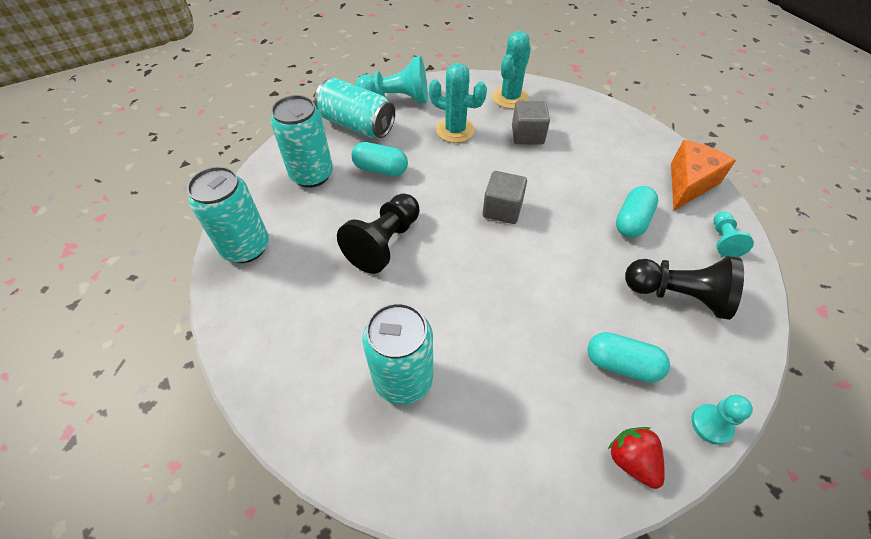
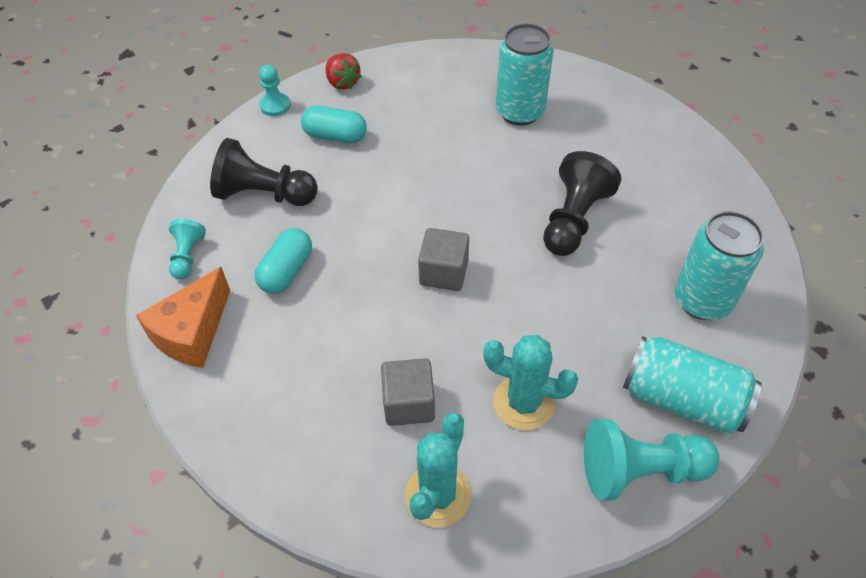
camera: 175 degrees right, 0 degrees up
turquoise can [187,166,269,263] -> none
turquoise capsule [352,142,408,176] -> none

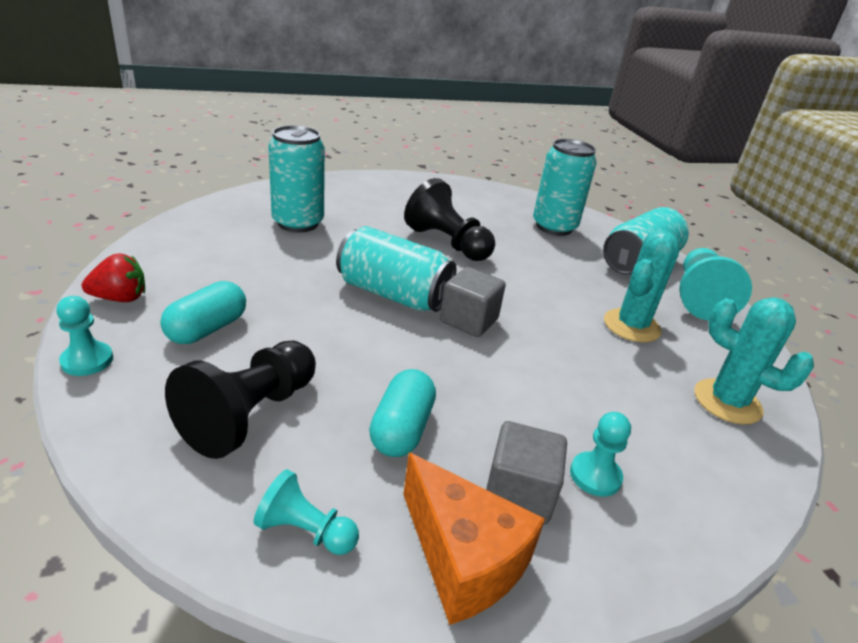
camera: 75 degrees left, 20 degrees down
turquoise capsule [255,228,312,294] -> turquoise capsule turned 60 degrees clockwise [369,369,436,457]
grey cube [381,358,435,426] -> grey cube moved to [486,421,567,525]
none -> turquoise can [336,226,456,312]
none -> turquoise pawn [570,412,631,497]

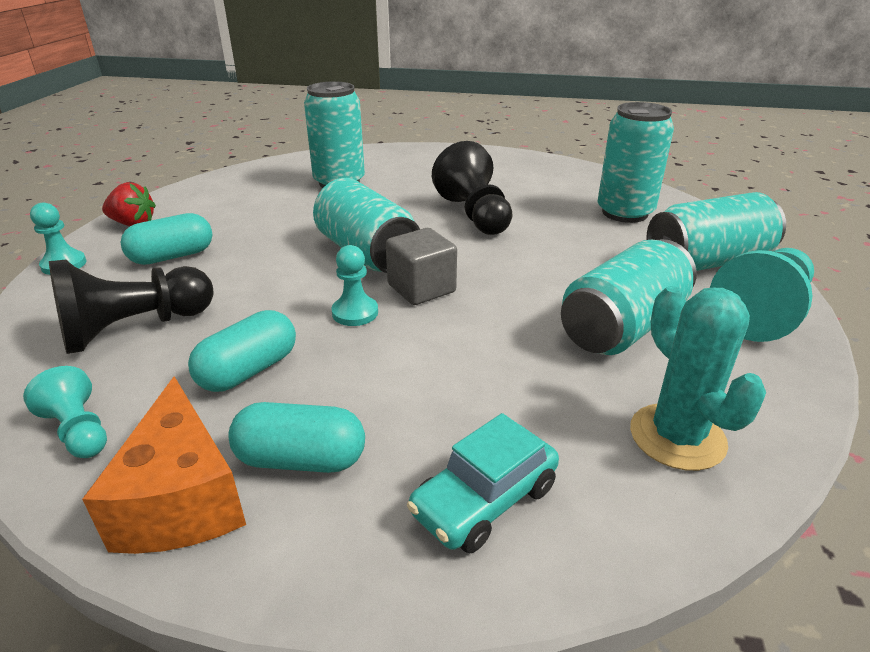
camera: 30 degrees right, 0 degrees up
grey cube [486,421,567,525] -> turquoise capsule [228,402,365,473]
turquoise pawn [570,412,631,497] -> turquoise pawn moved to [331,245,378,326]
turquoise cactus [604,230,680,342] -> turquoise can [561,239,697,355]
none -> turquoise car [407,413,559,553]

